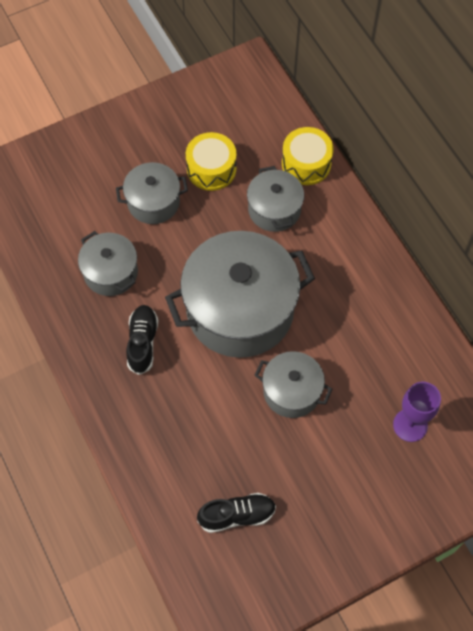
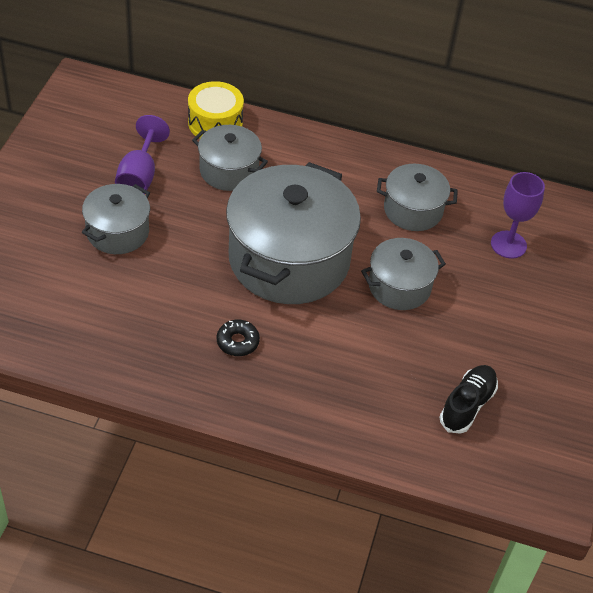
camera: 50 degrees left, 15 degrees down
grey pot [78,231,138,296] -> grey pot moved to [377,164,458,231]
black shoe [126,305,158,375] -> black donut [217,320,260,356]
yellow drum [186,132,236,191] -> purple goblet [115,115,170,190]

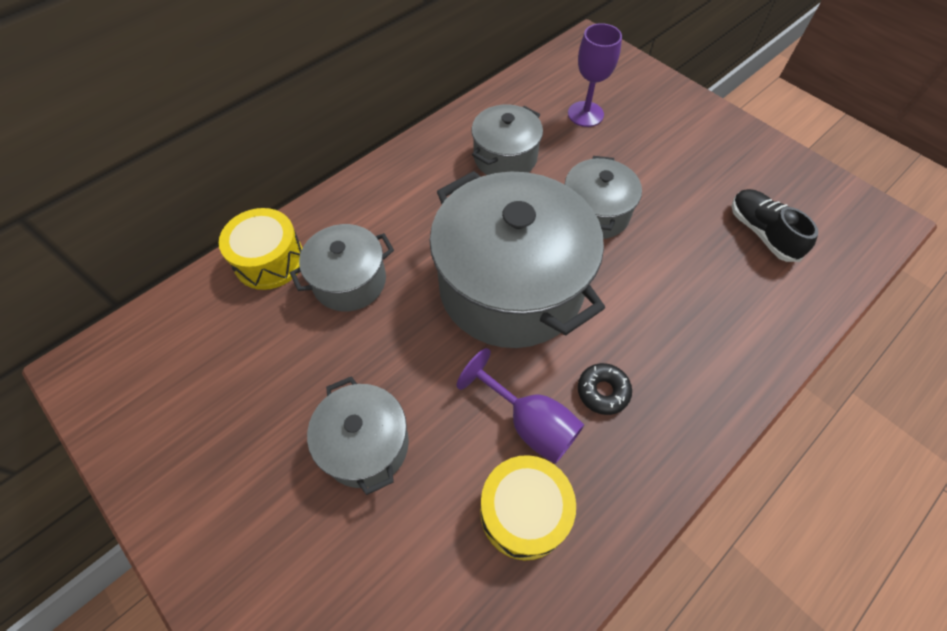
camera: 55 degrees left, 10 degrees up
purple goblet [115,115,170,190] -> purple goblet moved to [457,348,584,464]
none -> yellow drum [480,455,576,560]

